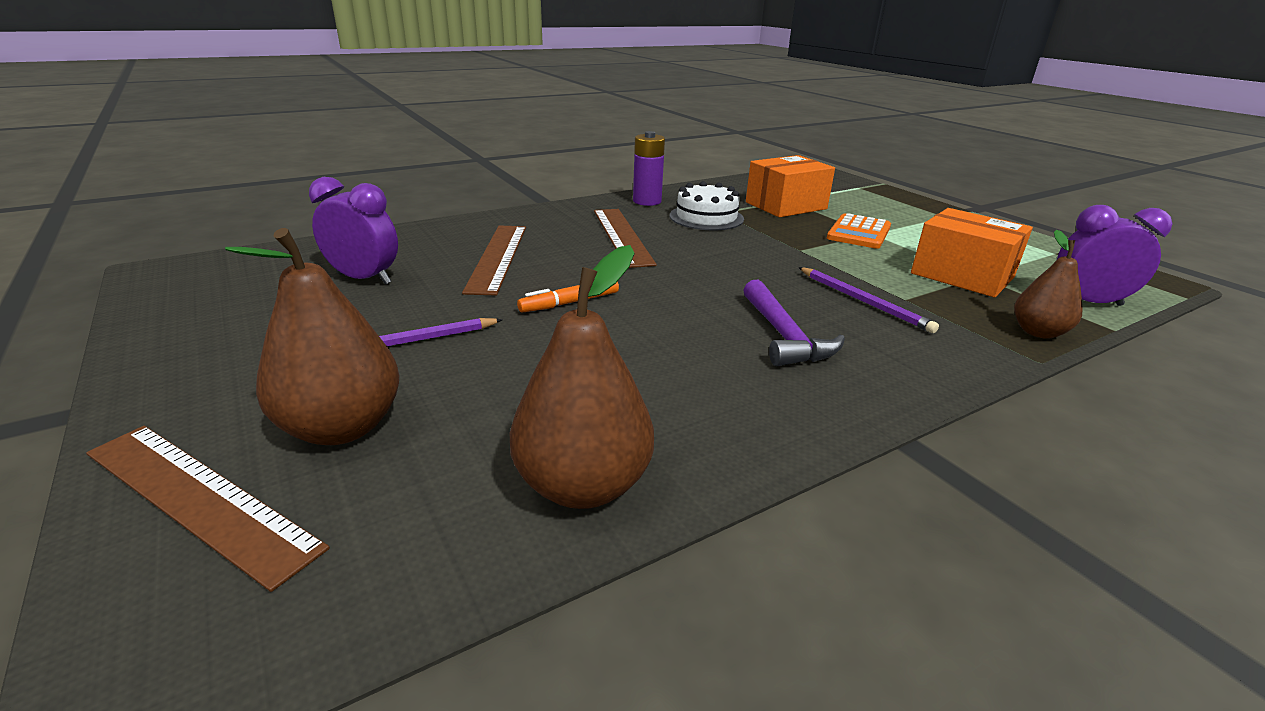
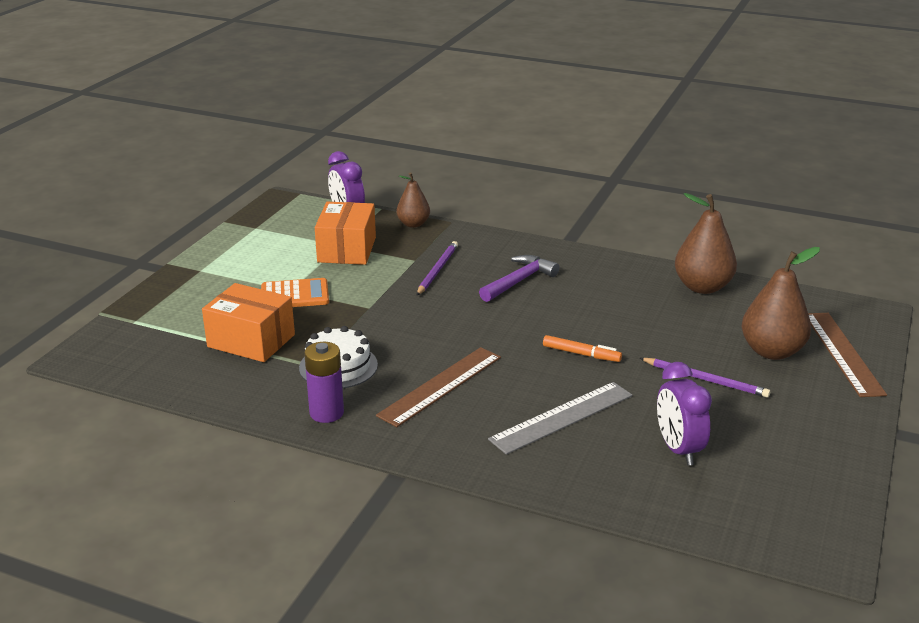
camera: 125 degrees left, 0 degrees up
brown ruler [462,226,526,295] -> grey ruler [488,382,633,455]

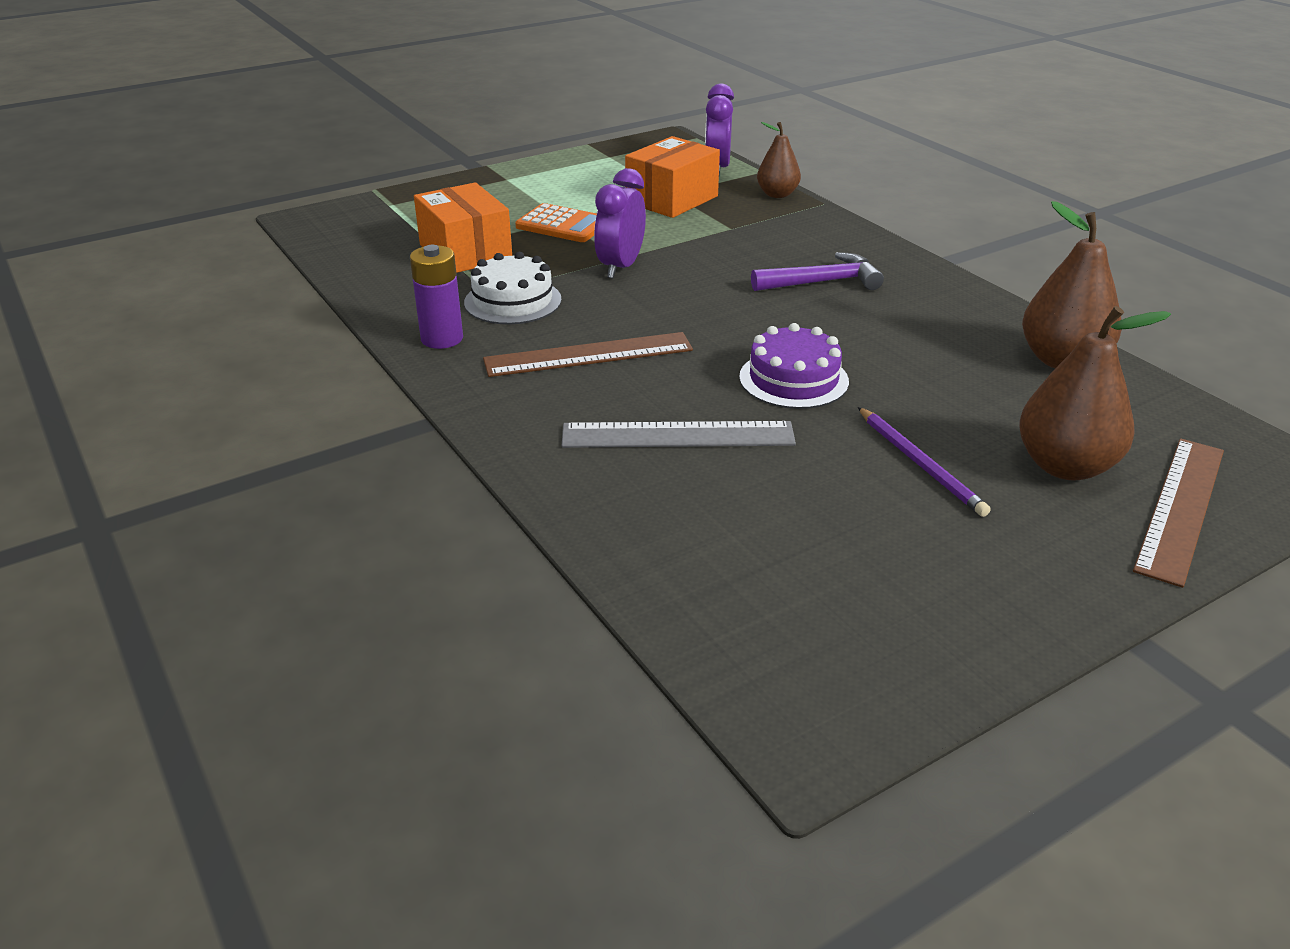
camera: 35 degrees right, 5 degrees up
purple pencil [417,241,458,295] -> none
orange marker [543,335,622,362] -> purple cake [739,323,849,409]
purple clock [657,362,712,465] -> purple clock moved to [594,168,646,278]

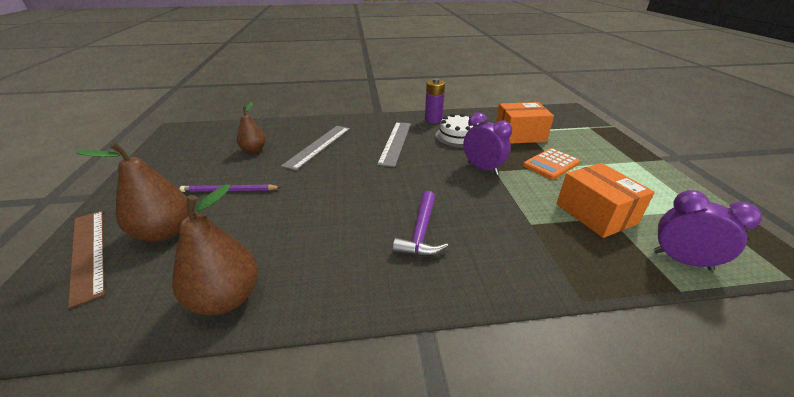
camera: 115 degrees right, 0 degrees up
brown ruler [483,332,693,377] -> grey ruler [377,122,411,167]
purple cake [739,323,849,409] -> none
brown pear [757,122,801,198] -> brown pear moved to [237,102,266,153]

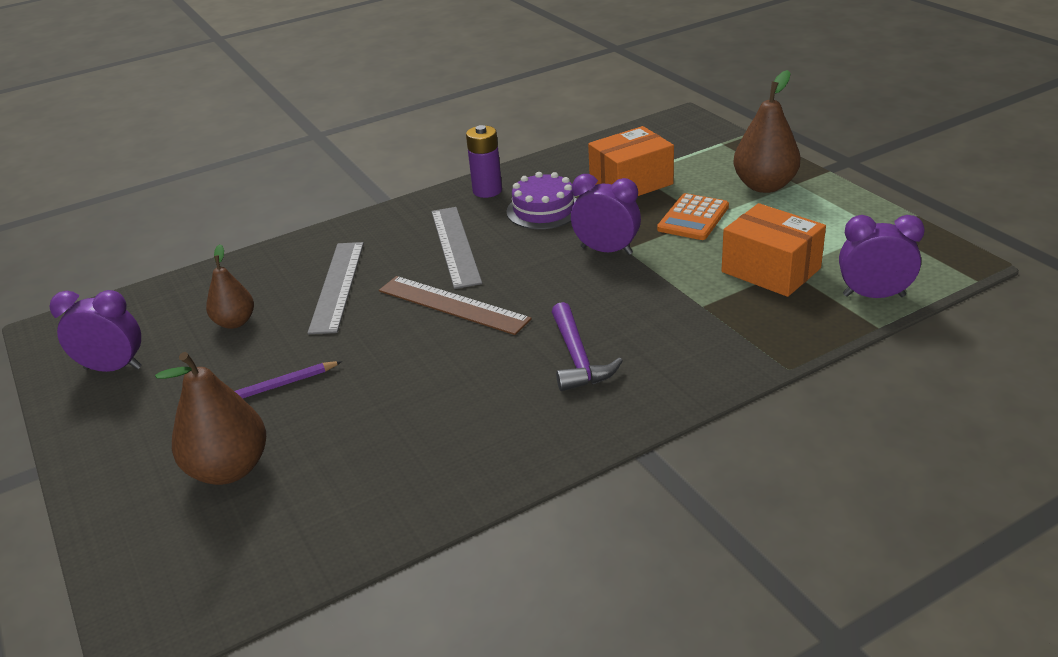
camera: 20 degrees left, 0 degrees up
brown ruler [68,211,105,309] -> brown ruler moved to [379,276,532,335]
brown pear [172,184,258,315] -> brown pear moved to [733,70,801,193]
white cake [435,113,479,148] -> purple cake [506,172,577,229]
none -> purple clock [49,290,142,372]

